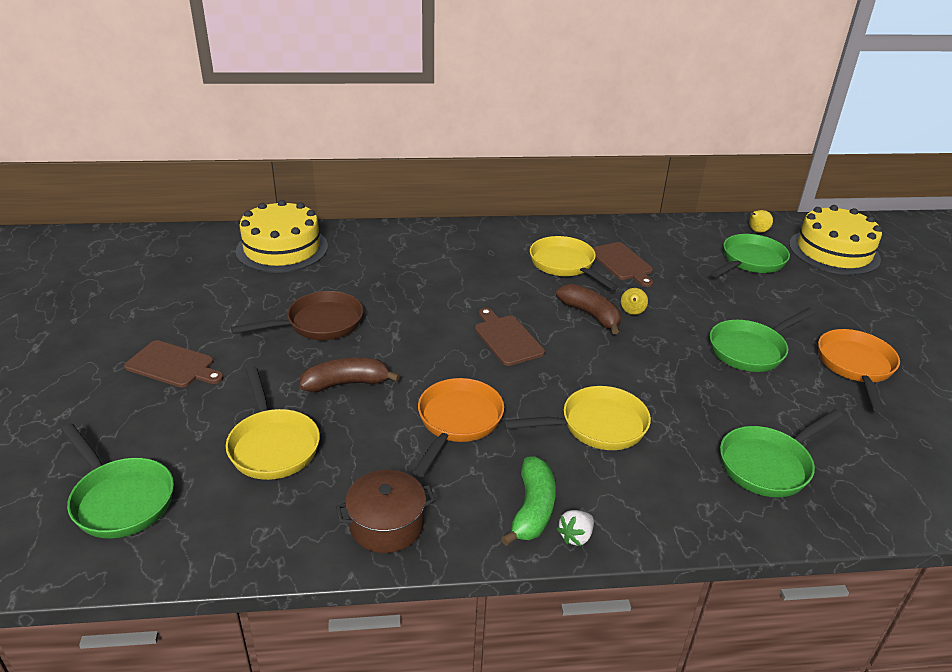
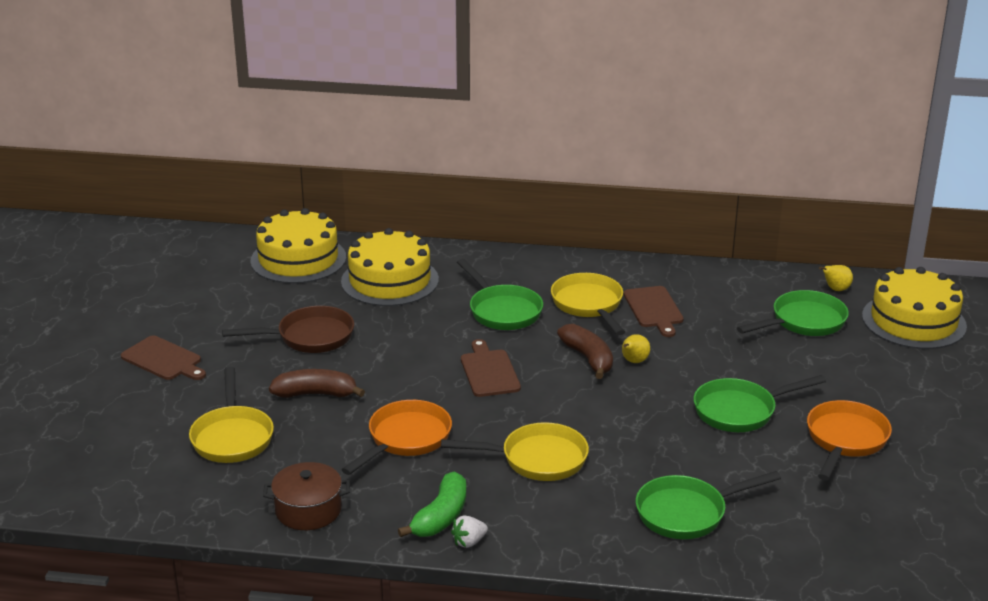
camera: 15 degrees right, 5 degrees down
green pan [61,424,174,538] -> green pan moved to [457,259,543,330]
none -> yellow cake [341,228,439,306]

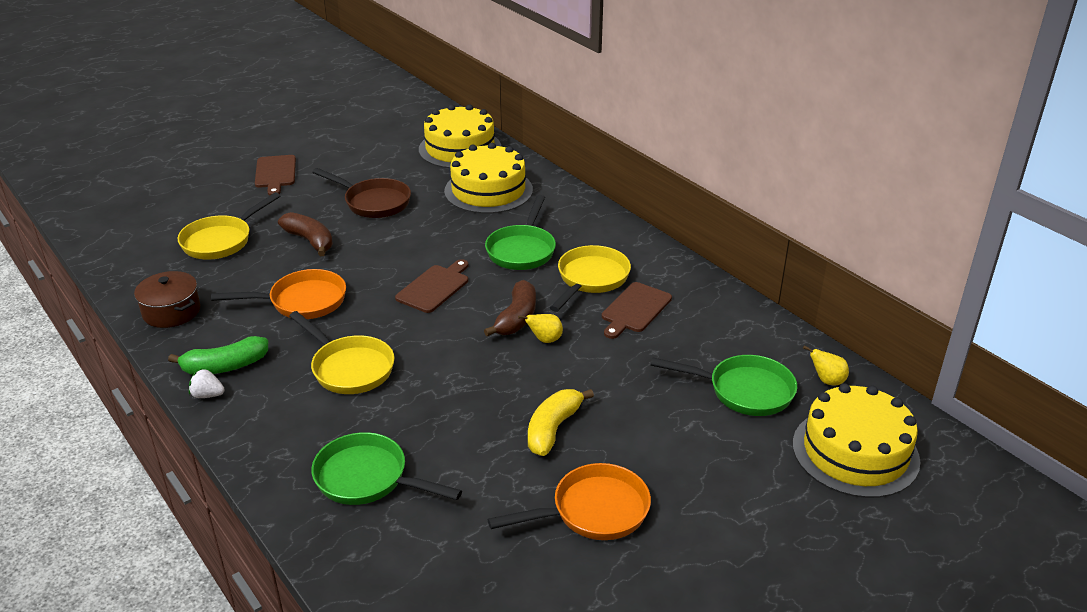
camera: 45 degrees right, 5 degrees up
green pan [694,375,826,432] -> yellow banana [528,389,594,456]

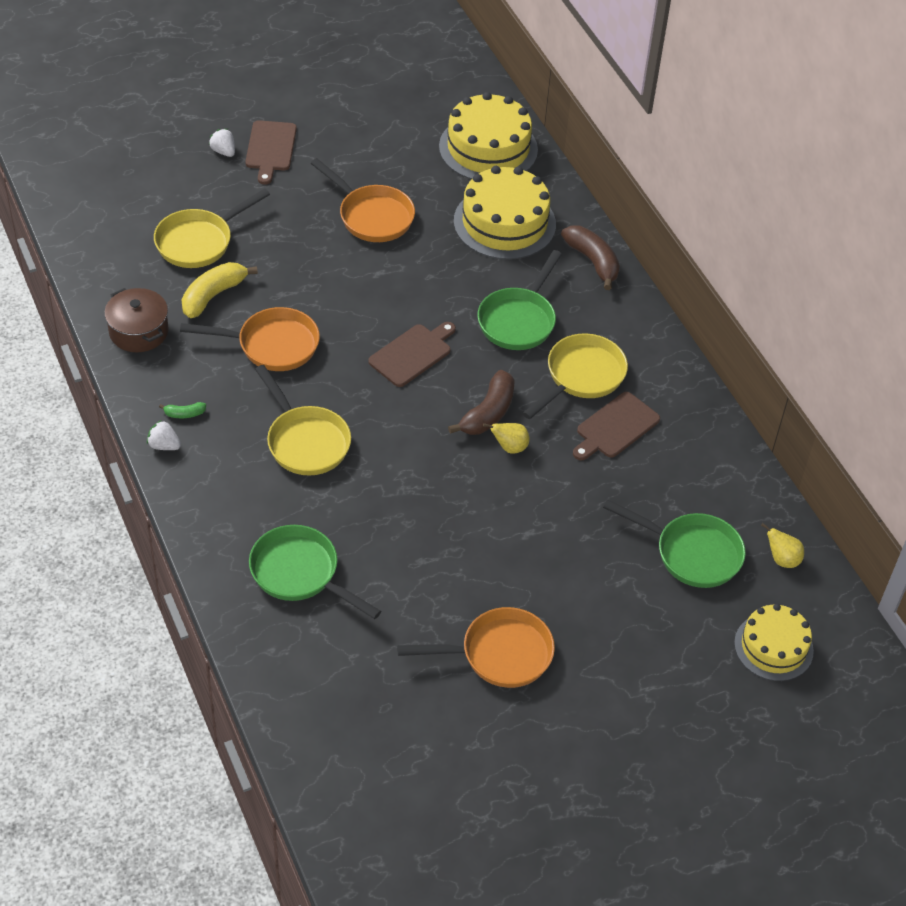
camera: 10 degrees right, 15 degrees up
green banana [168,336,268,375] -> green banana [159,402,206,418], size x0.48
brown banana [278,212,333,256] -> brown banana moved to [561,225,620,290]
brown pan [313,168,411,218] -> orange pan [311,158,415,242]
yellow banana [528,389,594,456] -> yellow banana moved to [181,262,258,318]
yellow cake [793,384,920,498] -> yellow cake [734,604,814,681], size x0.64
none -> white strawberry [209,129,235,157]

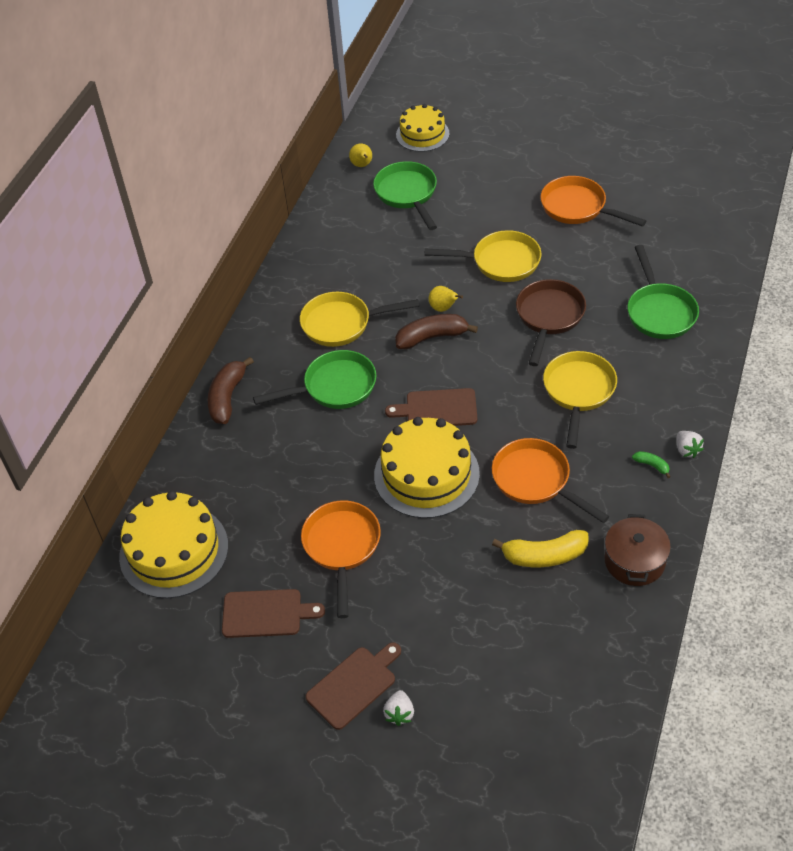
camera: 130 degrees left, 0 degrees up
yellow pan [154,188,270,268] -> yellow pan moved to [425,230,541,282]
yellow cake [454,166,556,260] -> yellow cake moved to [374,417,480,518]
brown cutting board [573,392,660,460] -> brown cutting board moved to [222,589,325,638]
none -> brown pan [516,279,586,366]

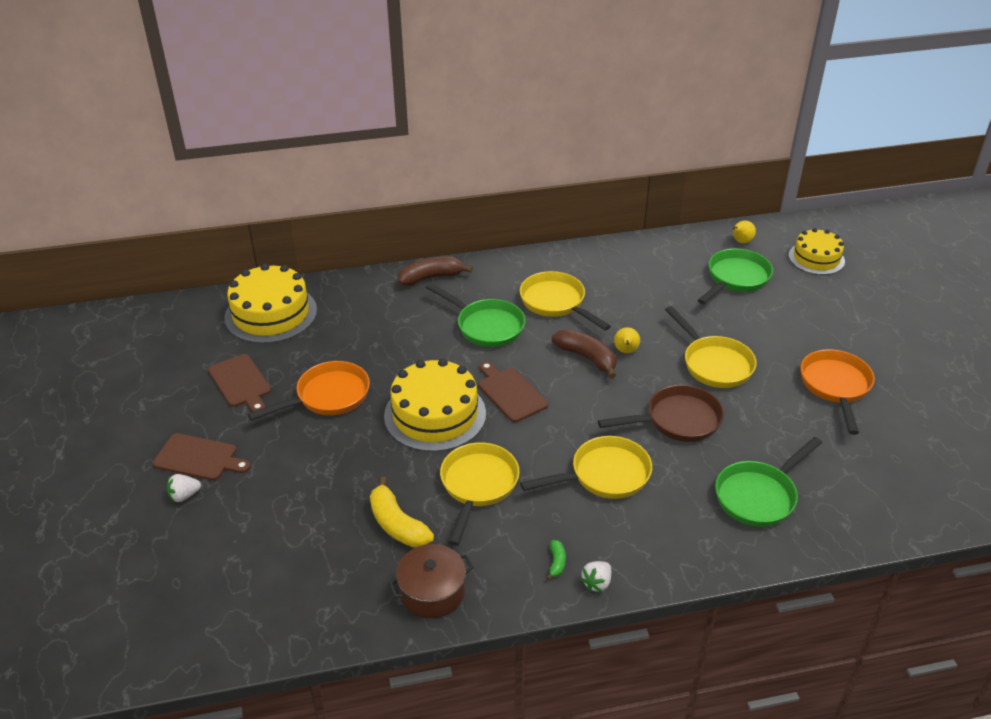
camera: 55 degrees right, 10 degrees down
orange pan [492,438,610,523] -> yellow pan [440,442,520,546]

